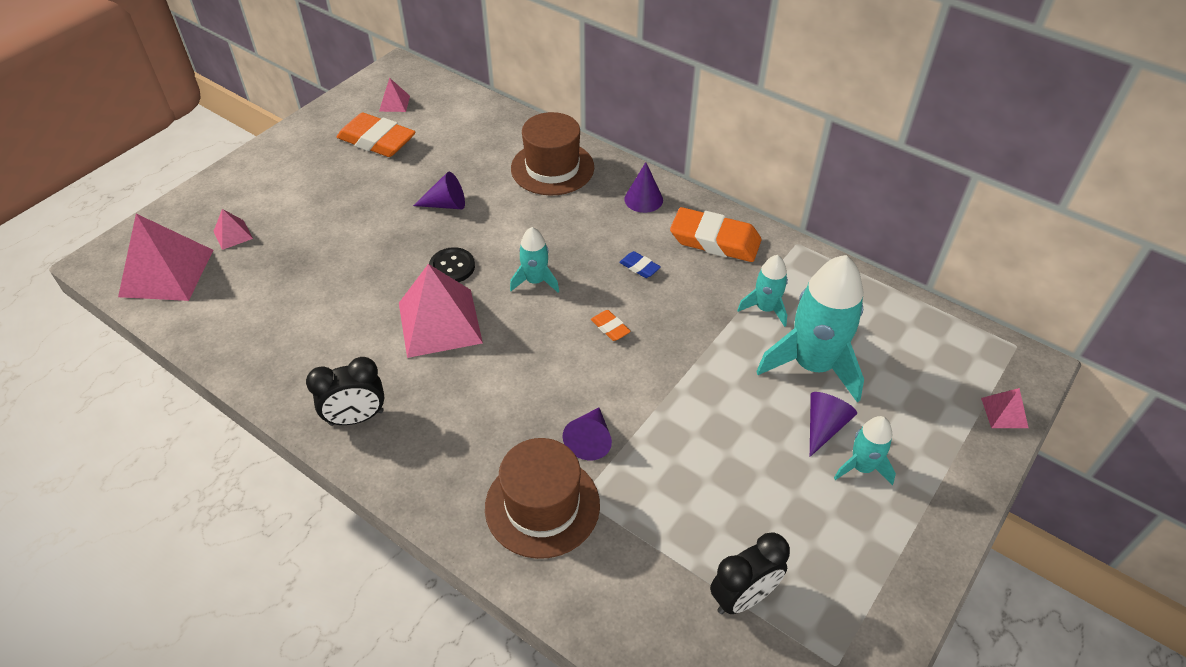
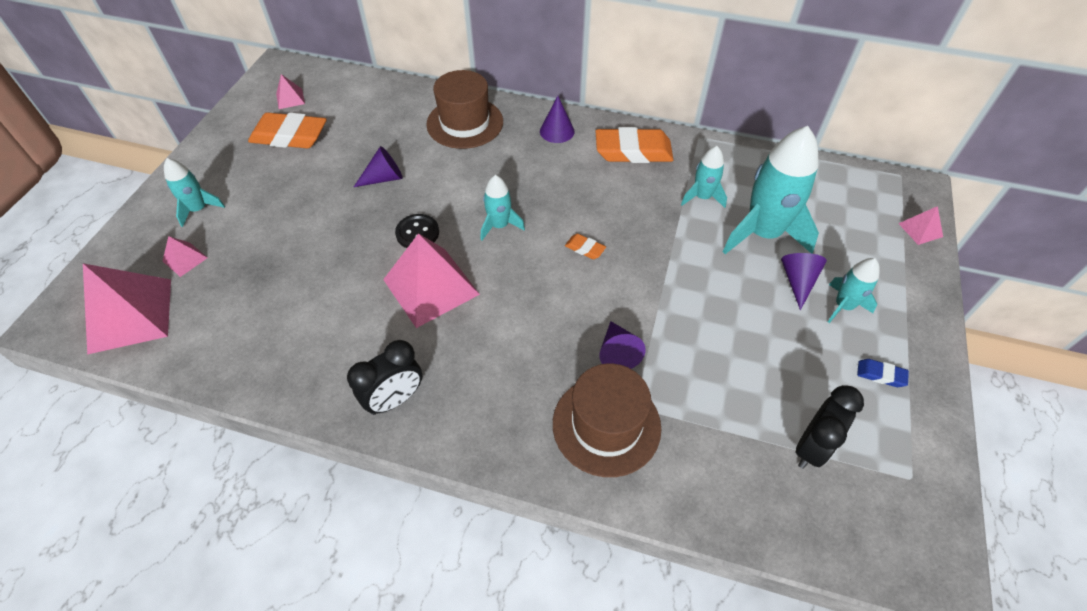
camera: 20 degrees left, 5 degrees up
blue eraser [619,251,661,278] -> blue eraser moved to [857,359,909,387]
none -> turquoise rocket [164,158,225,227]

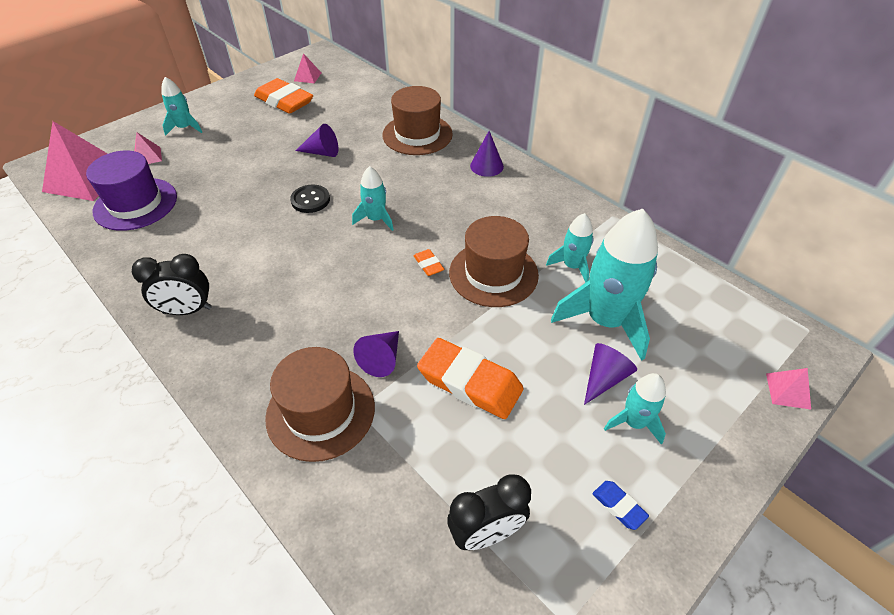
camera: 30 degrees right, 5 degrees down
pink pyramid [383,233,480,328] -> none
orange eraser [596,127,674,163] -> orange eraser moved to [417,338,524,419]
none -> purple hat [86,150,177,231]
none -> brown hat [449,216,539,307]

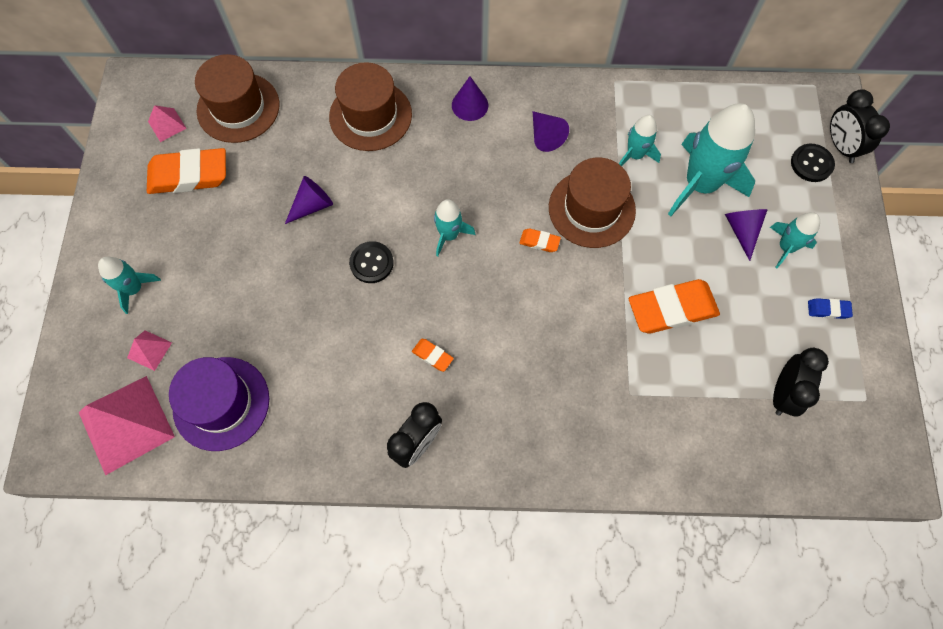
camera: 45 degrees left, 20 degrees up
brown hat [265,347,375,462] -> brown hat moved to [195,54,280,143]
purple cone [353,331,399,377] -> purple cone moved to [533,111,569,152]
pink pyramid [766,368,811,410] -> black clock [830,89,890,163]
none -> orange eraser [412,339,454,372]
none -> black button [791,144,835,182]

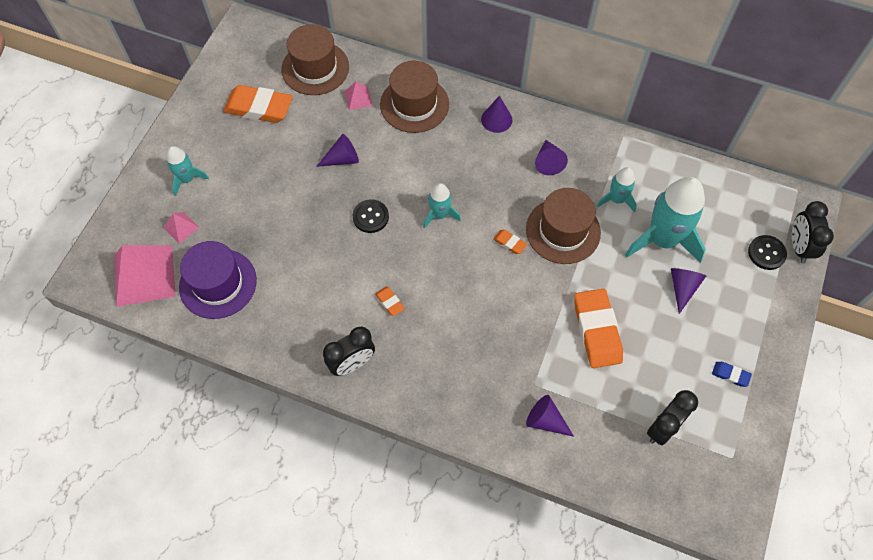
camera: 20 degrees right, 5 degrees down
pink pyramid [148,105,187,142] -> pink pyramid moved to [344,82,372,110]
orange eraser [629,279,720,334] -> orange eraser turned 75 degrees clockwise [574,289,623,368]
turquoise rocket [770,212,820,268] -> none
none -> purple cone [526,395,574,437]

